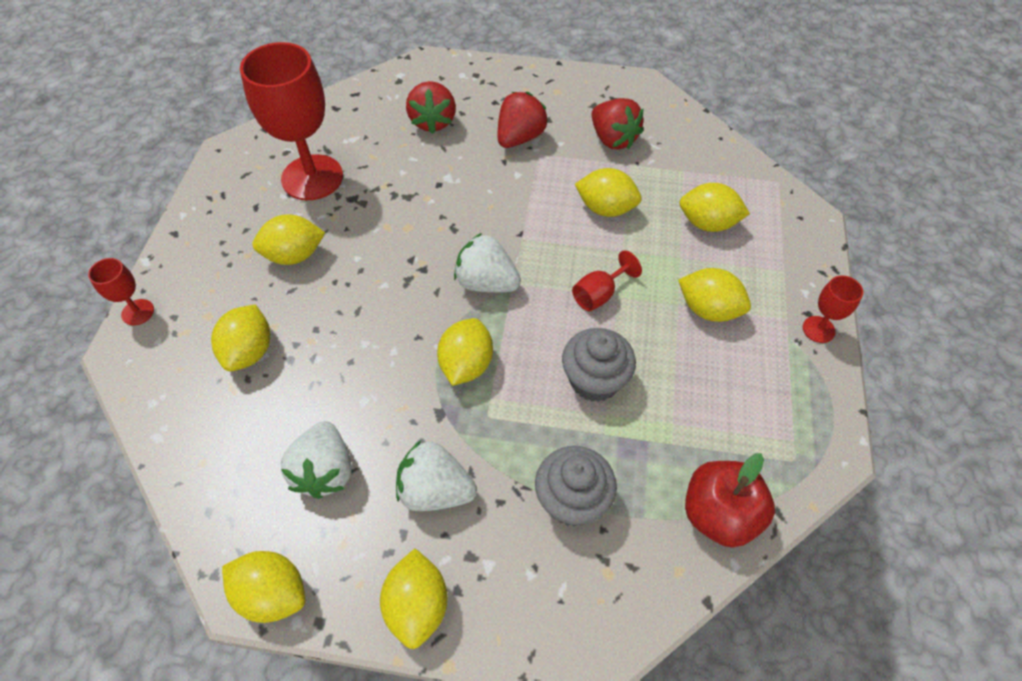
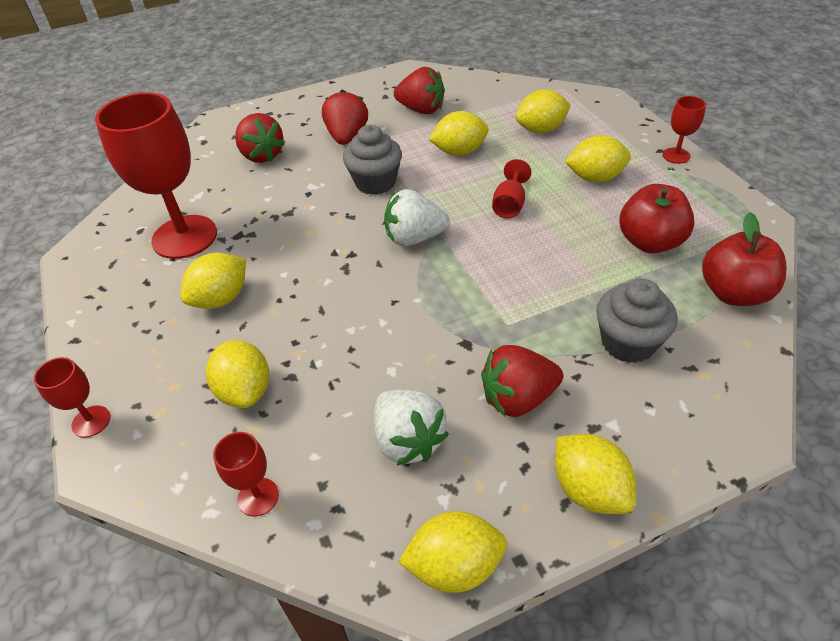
camera: 30 degrees left, 10 degrees down
white strawberry [396,440,477,511] -> red strawberry [481,345,563,417]
yellow lemon [437,318,493,386] -> none
grey cupcake [562,328,636,402] -> grey cupcake moved to [343,125,402,195]
none -> red goblet [213,432,279,516]
none -> red apple [619,184,695,253]

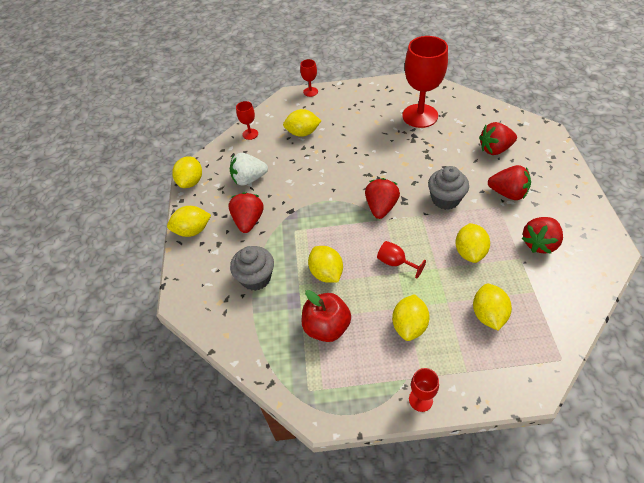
camera: 110 degrees right, 5 degrees up
yellow lemon [180,252,246,309] -> yellow lemon moved to [308,246,343,283]
white strawberry [384,189,450,246] -> red strawberry [365,178,400,219]
red apple [702,212,786,306] -> none

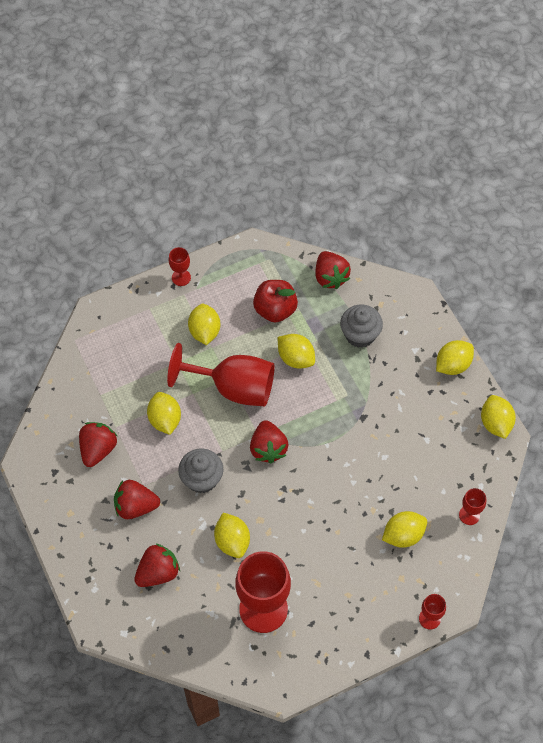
camera: 155 degrees right, 10 degrees up
red strawberry [229,192,263,233] -> red strawberry moved to [315,251,351,289]
white strawberry [230,153,268,186] -> none
red goblet [377,241,426,279] -> red goblet [167,343,275,406], size x2.22
yellow lemon [473,284,512,331] -> yellow lemon moved to [214,513,250,558]

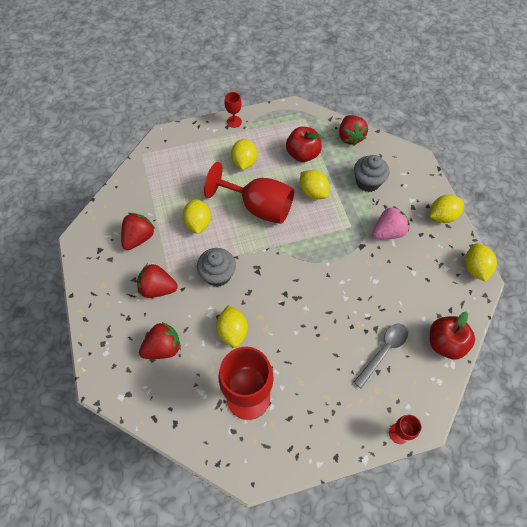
camera: 10 degrees right, 0 degrees up
red strawberry [250,420,289,463] -> none
yellow lemon [382,511,427,548] -> grey spoon [353,324,408,388]
red goblet [459,488,486,525] -> red apple [430,311,475,360]
none -> pink strawberry [372,206,410,240]

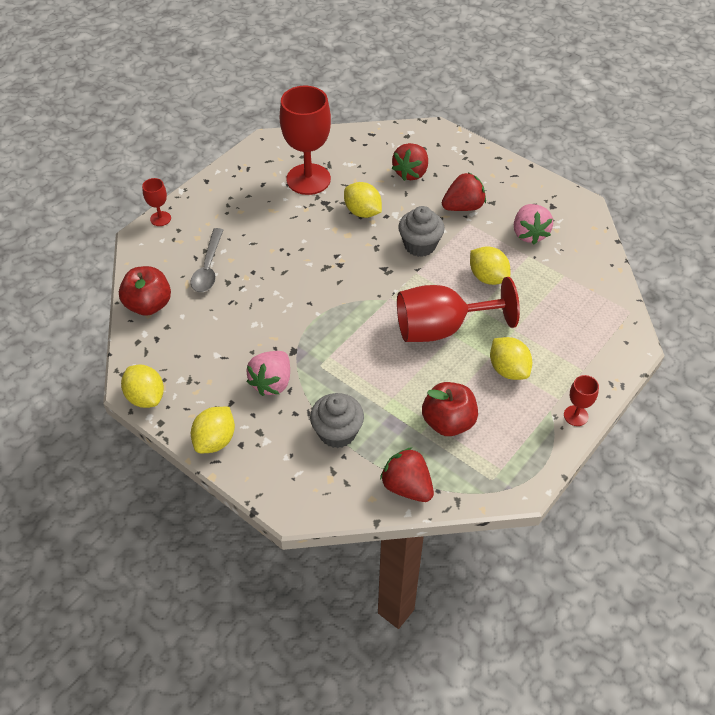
camera: 145 degrees right, 10 degrees down
red strawberry [121,213,155,250] -> pink strawberry [514,204,553,245]
yellow lemon [300,170,329,199] -> none

